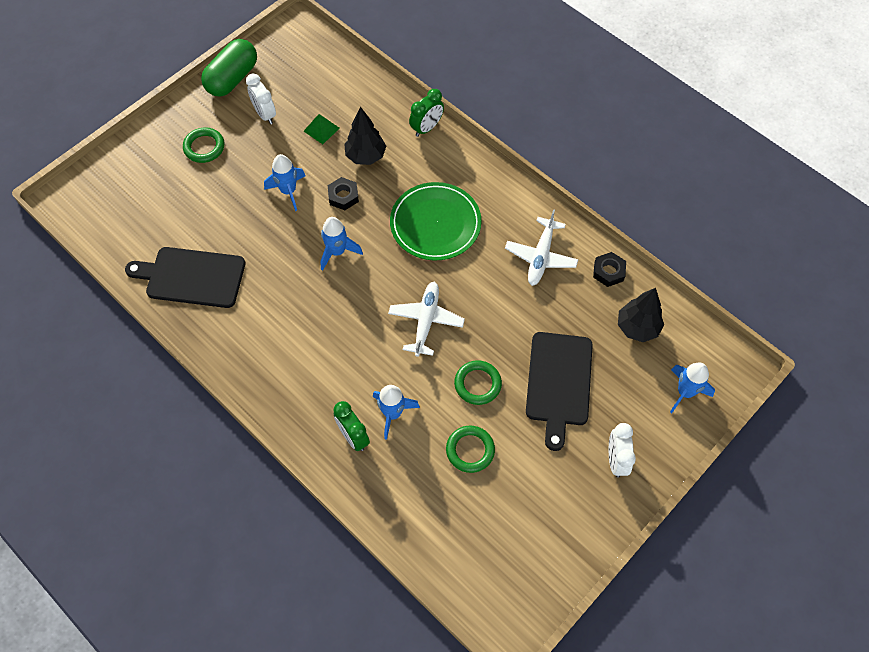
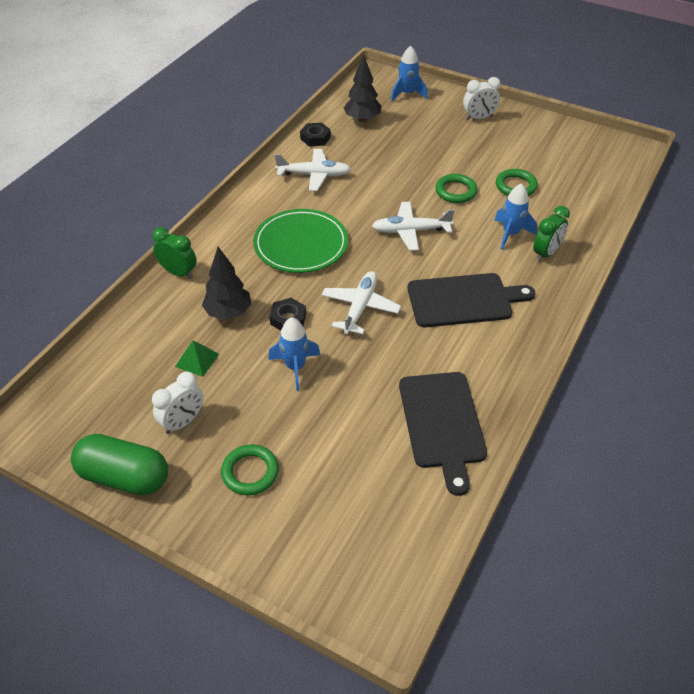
camera: 105 degrees left, 15 degrees down
blue rocket [321,217,363,271] -> white plane [322,271,401,334]
black cutting board [526,332,593,451] -> black cutting board moved to [408,273,535,327]

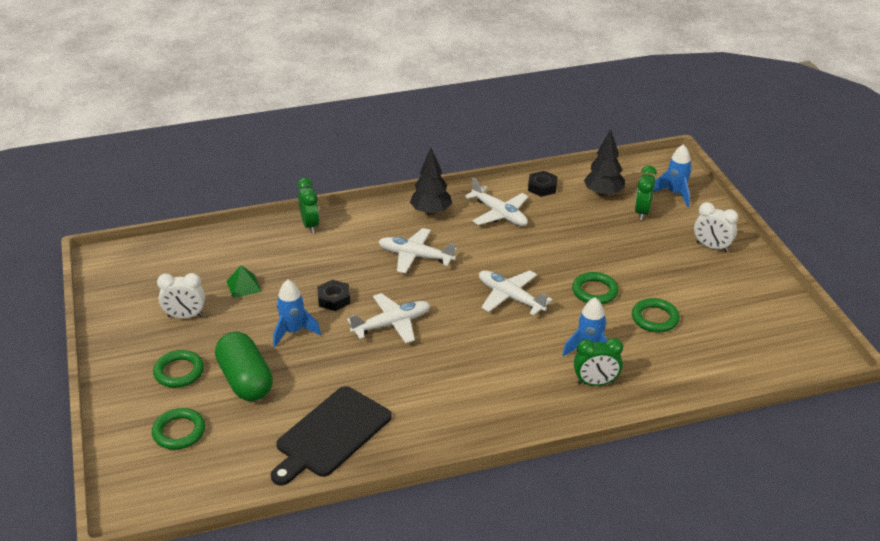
camera: 45 degrees right, 10 degrees down
green capsule [71,434,168,495] -> green capsule moved to [215,332,273,401]
black tree [202,247,251,320] -> black tree moved to [410,148,452,215]
green plate [253,209,348,273] -> white plane [378,228,457,273]
black cutting board [408,273,535,327] -> none
none -> green ring [152,408,205,450]
none -> green clock [635,166,657,220]

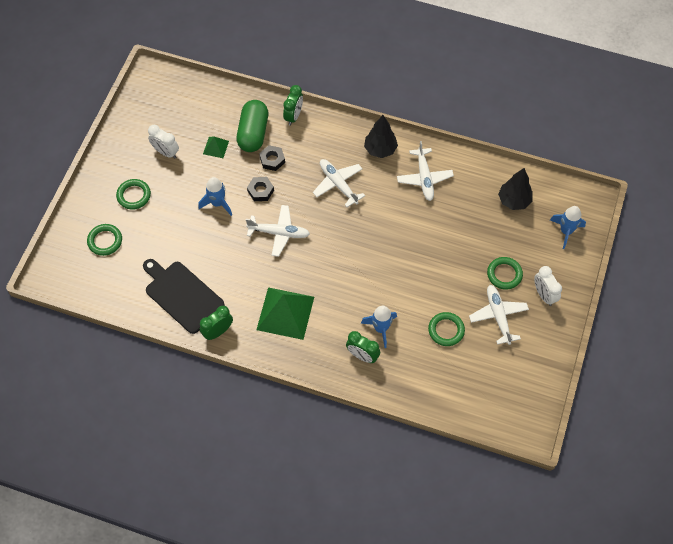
camera: 35 degrees right, 25 degrees up
green capsule [215,332,273,401] -> green capsule moved to [236,100,268,152]
black cutting board [271,386,392,486] -> black cutting board turned 60 degrees clockwise [143,259,224,334]
white plane [479,270,553,316] -> white plane moved to [469,285,529,345]
black nut [528,171,557,197] -> black nut moved to [259,145,285,171]
green ring [572,272,619,304] -> green ring moved to [487,257,523,290]
green clock [635,166,657,220] -> green clock moved to [200,306,233,340]
none -> green pyramid [256,287,314,340]

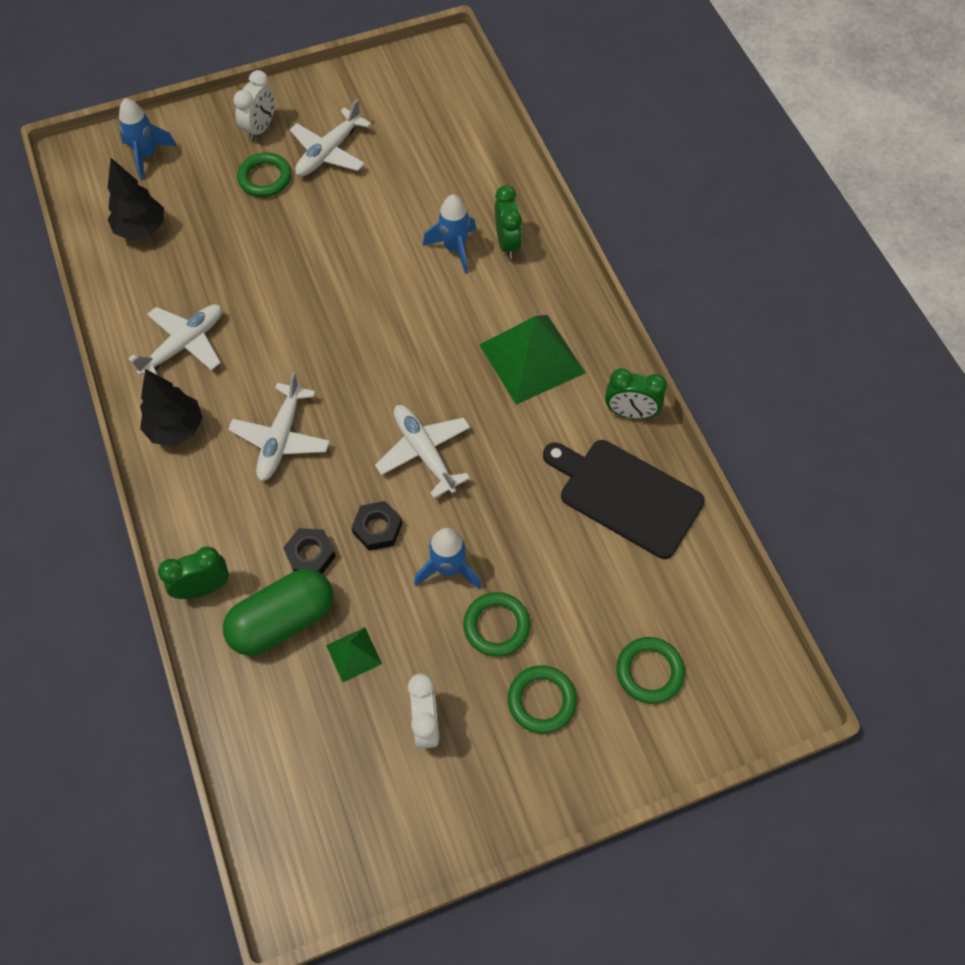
camera: 130 degrees left, 0 degrees up
black cutting board [143,259,224,334] -> black cutting board turned 120 degrees clockwise [543,440,705,559]
green ring [428,312,465,346] -> green ring moved to [463,592,530,657]

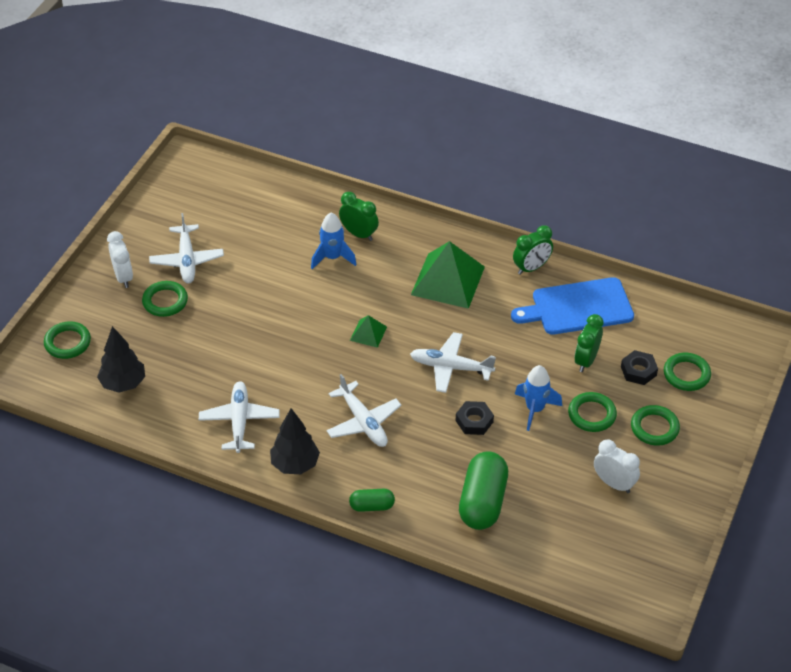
camera: 45 degrees left, 15 degrees down
blue rocket [119,98,177,180] -> green ring [44,321,91,359]
green clock [158,546,229,599] -> green clock moved to [575,314,604,372]
black nut [283,528,336,574] -> black nut moved to [621,350,658,385]
green pyramid [326,627,382,682] -> green pyramid moved to [350,315,387,348]
black cutting board [543,440,705,559] -> blue cutting board [511,277,634,335]
none -> green capsule [349,489,395,512]

